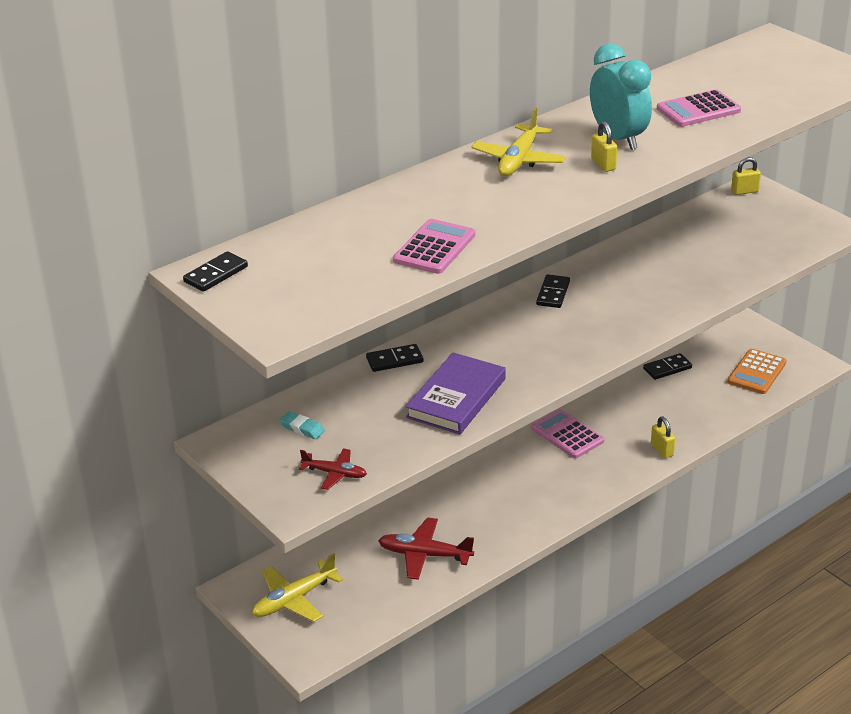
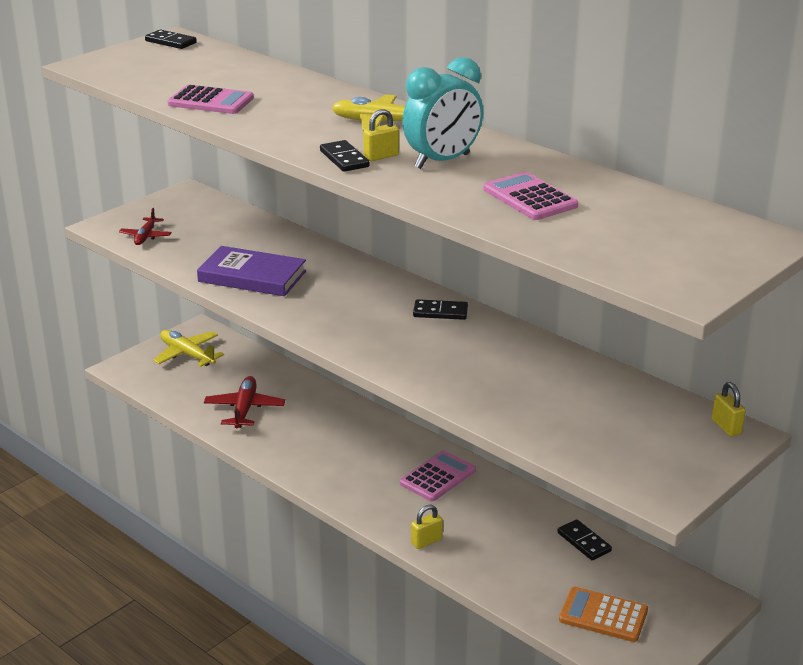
camera: 80 degrees right, 5 degrees down
turquoise eraser [279,412,325,439] -> none
black domino [366,344,423,372] -> black domino moved to [320,140,370,172]

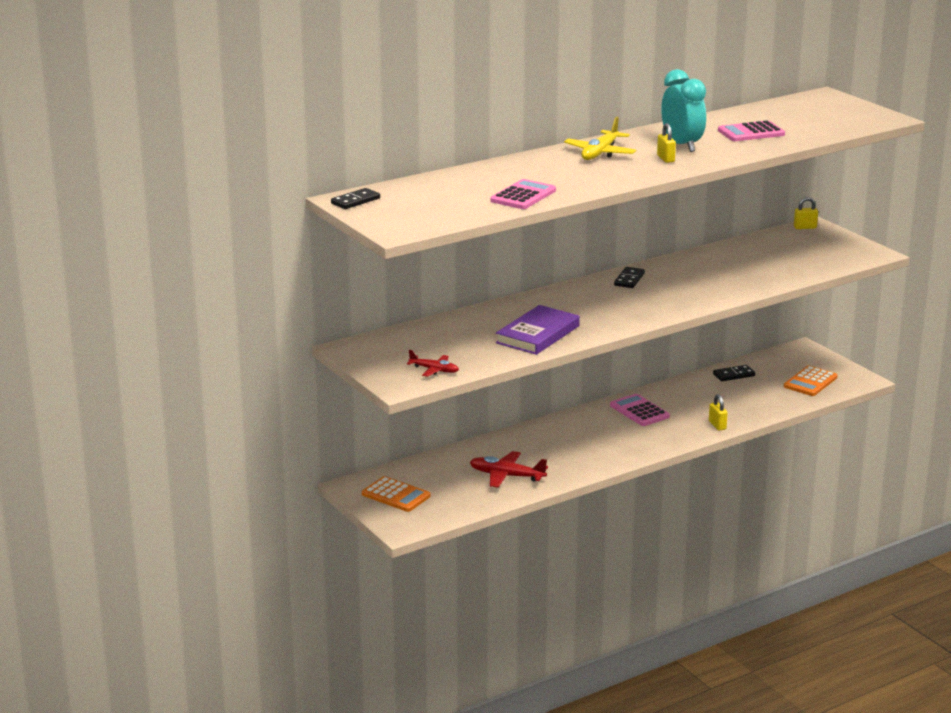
camera: 75 degrees left, 5 degrees down
yellow plane [153,330,224,367] -> orange calculator [362,476,430,512]
black domino [320,140,370,172] -> none

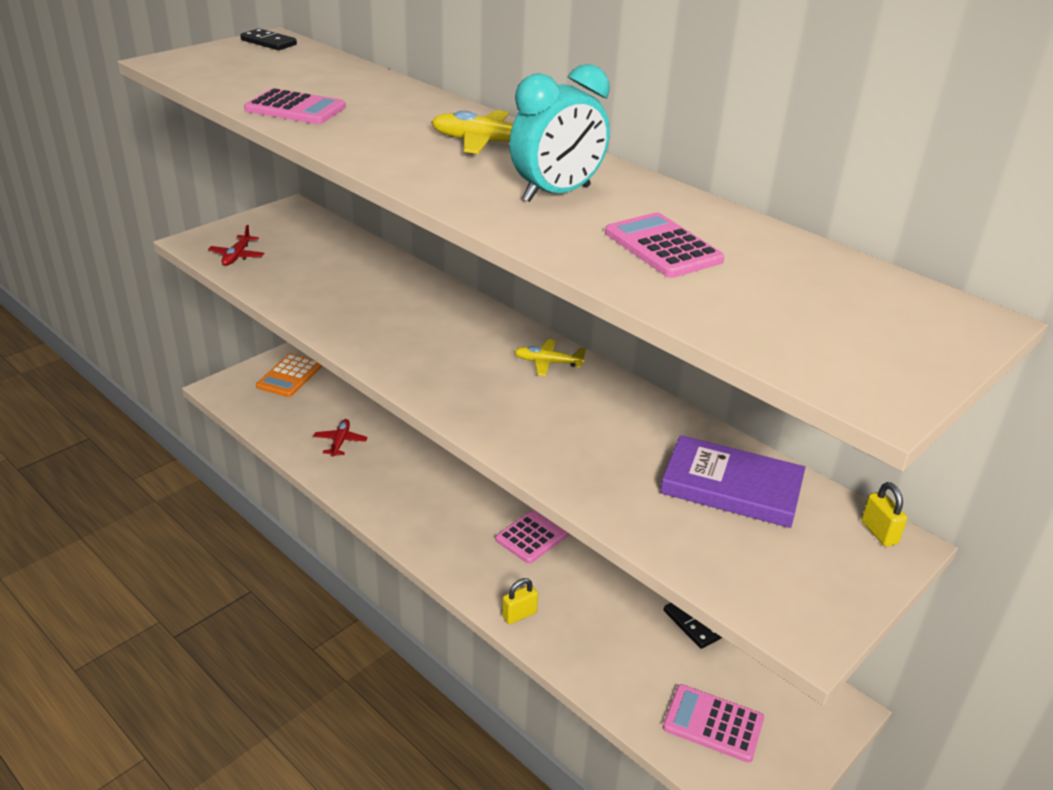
camera: 75 degrees right, 10 degrees up
red plane [470,451,548,488] -> red plane [313,419,368,457], size x0.63
purple book [496,305,580,355] -> purple book moved to [660,435,805,528]
black domino [614,267,645,288] -> yellow plane [514,339,586,376]
yellow padlock [657,123,676,163] -> none
orange calculator [784,366,837,396] -> pink calculator [663,684,764,763]

